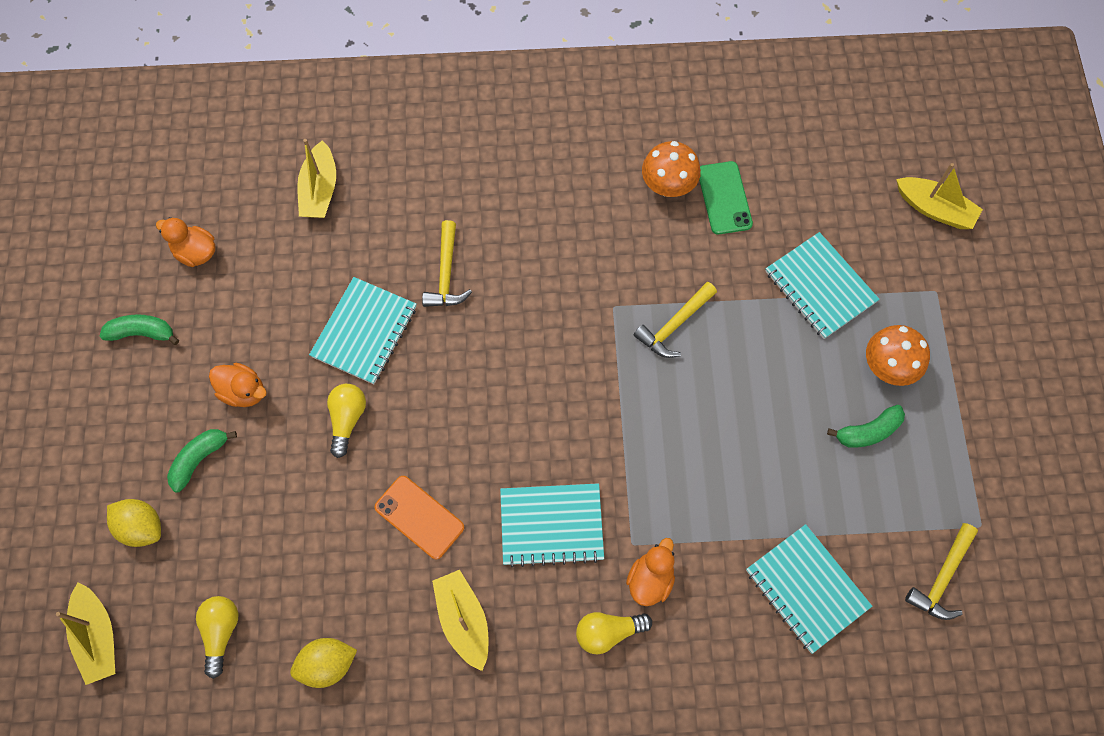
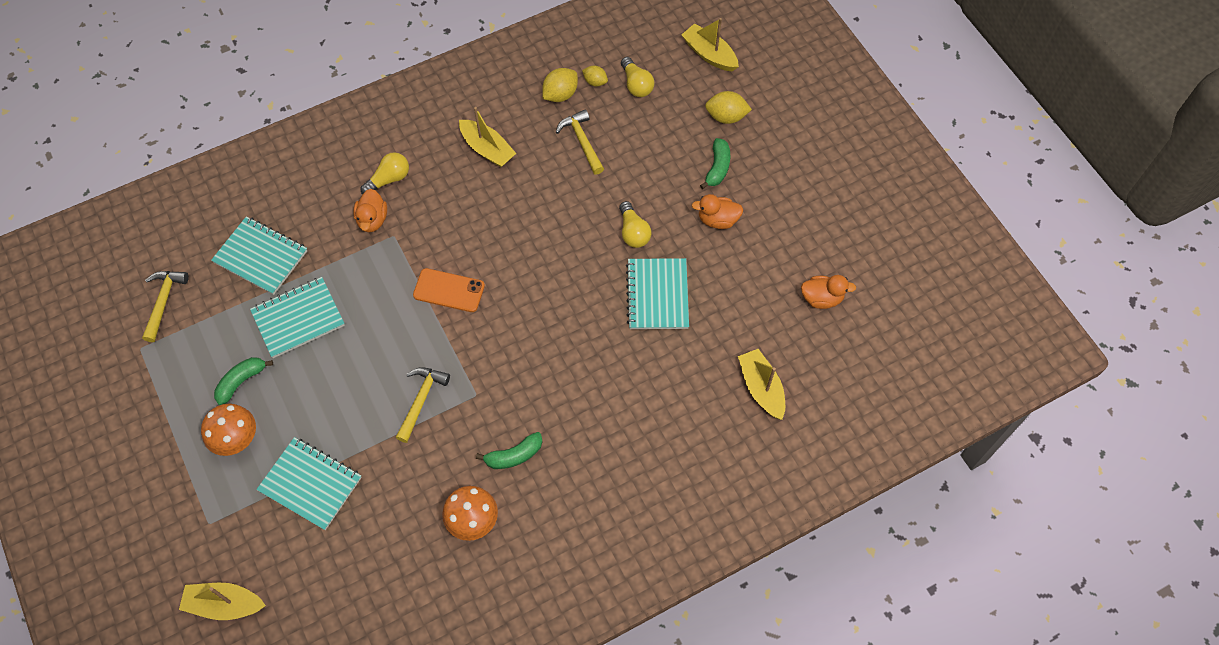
camera: 155 degrees right, 5 degrees down
green banana [100,314,179,345] -> green banana moved to [476,432,542,469]
orange phone [375,476,464,559] -> orange phone moved to [413,268,485,312]
yellow hammer [422,220,472,307] -> yellow hammer moved to [556,109,604,175]
turquoise notebook [500,483,604,567] -> turquoise notebook moved to [250,277,345,358]
green phone [699,161,753,234] -> none
none -> yellow lemon [582,66,608,86]

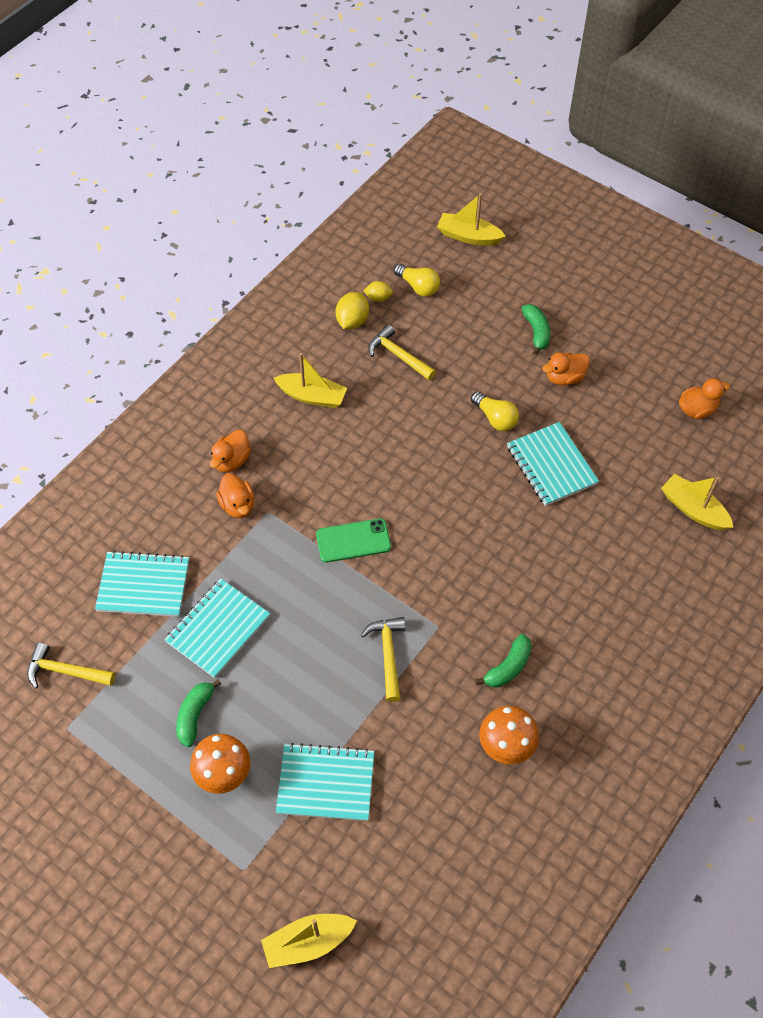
camera: 25 degrees left, 5 degrees down
yellow hammer [142,271,189,342] -> yellow hammer turned 60 degrees counterclockwise [27,642,115,689]
yellow light bulb [361,152,409,194] -> orange duck [210,430,251,473]
orange phone [413,268,485,312] -> green phone [316,518,391,563]
yellow lemon [705,91,752,124] -> none

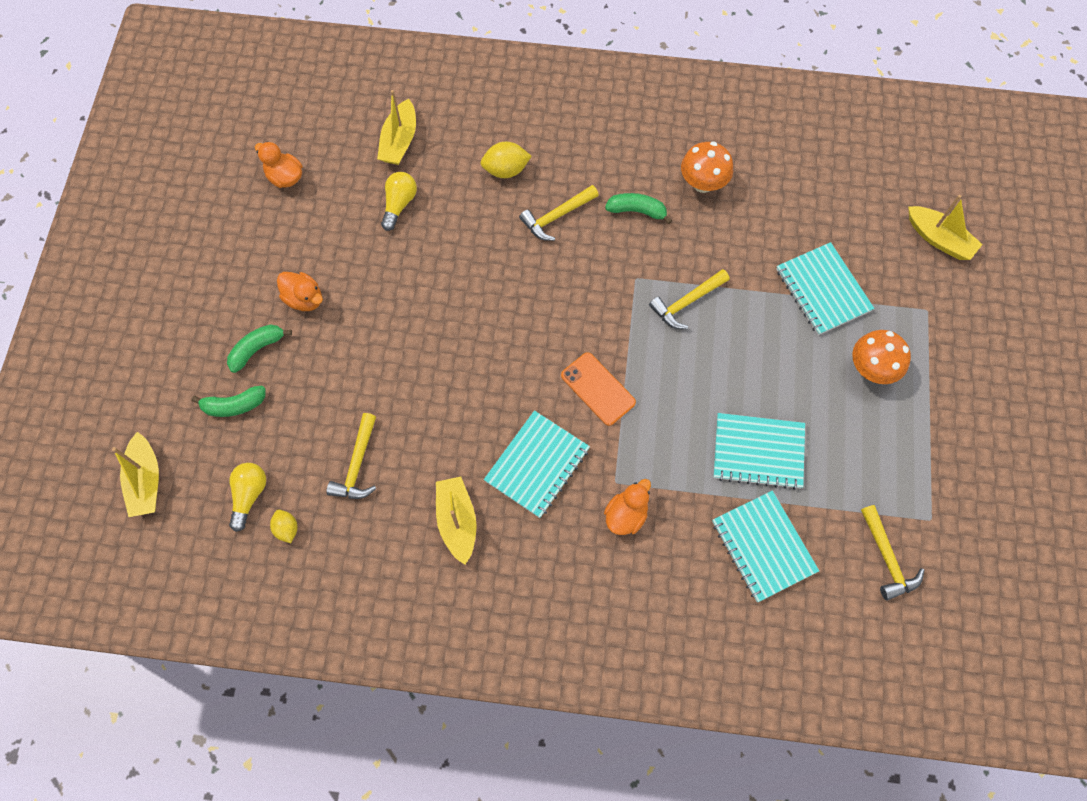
camera: 120 degrees left, 10 degrees up
green banana [176,679,221,747] -> green banana moved to [191,386,266,417]
orange duck [210,430,251,473] -> none
green phone [316,518,391,563] -> orange phone [561,352,636,426]
yellow lemon [336,292,369,329] -> yellow lemon moved to [480,142,532,178]
yellow light bulb [471,391,519,431] -> yellow light bulb moved to [381,172,417,231]
turquoise notebook [507,422,599,506] -> turquoise notebook moved to [484,410,590,518]
none -> yellow hammer [519,185,599,241]

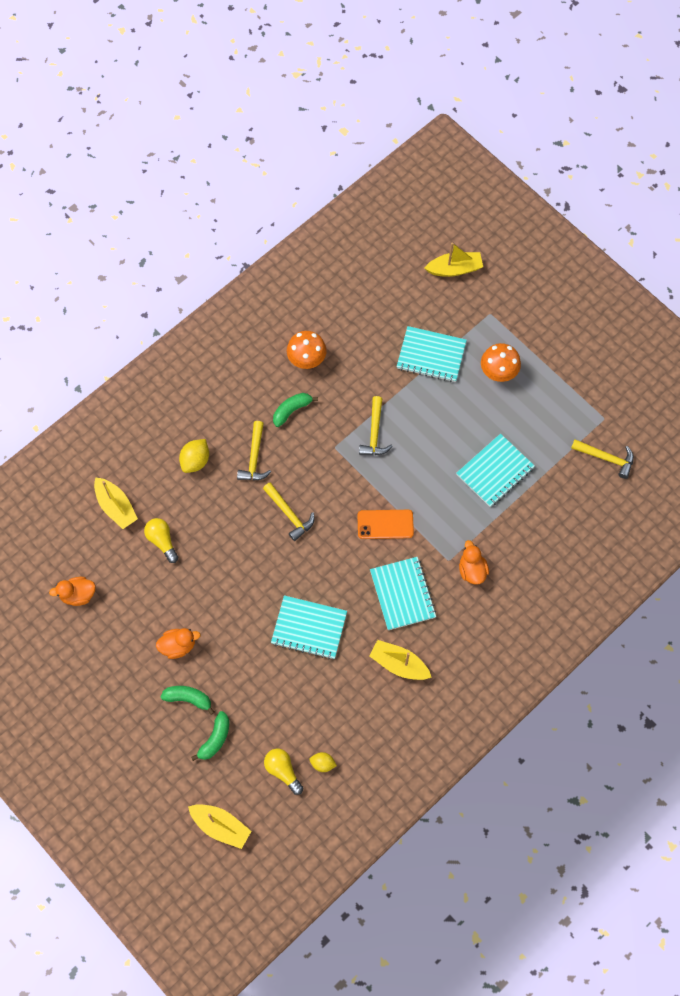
camera: 50 degrees left, 0 degrees up
green banana [227,324,292,373] -> green banana turned 105 degrees clockwise [160,686,214,715]
yellow hammer [326,413,376,499] -> yellow hammer moved to [263,483,314,541]
turquoise notebook [712,491,819,602] -> turquoise notebook moved to [271,595,347,659]

